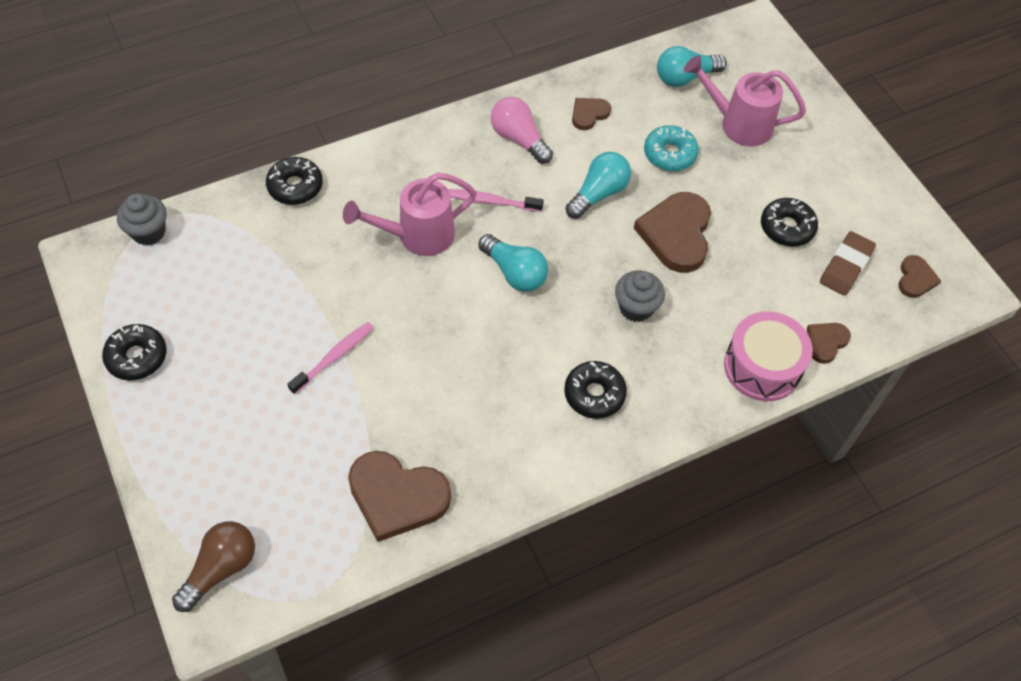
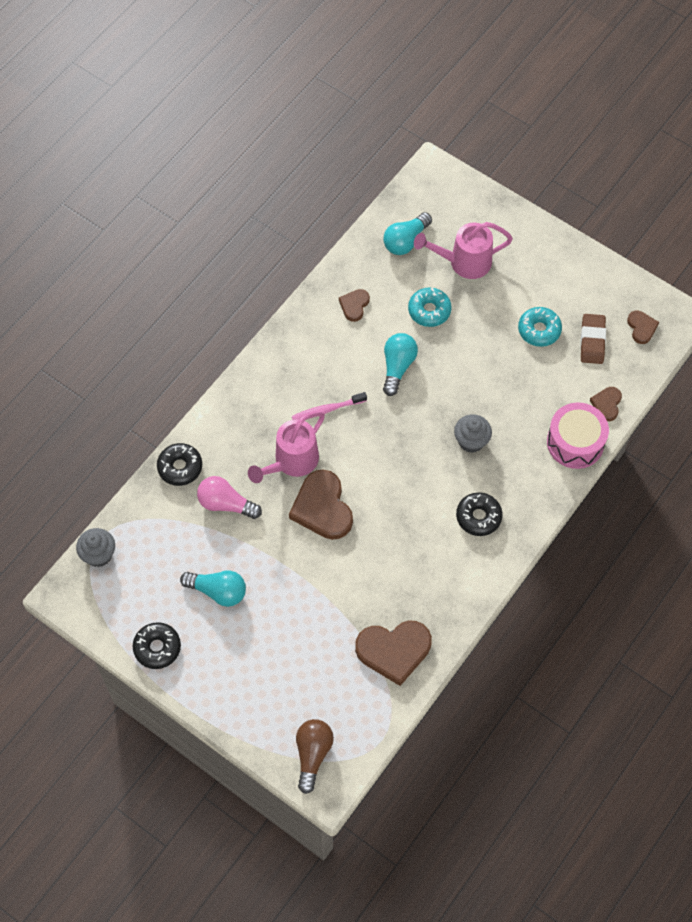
camera: 25 degrees left, 5 degrees up
pink toothbrush [287,322,374,395] -> none
turquoise light bulb [478,234,548,292] -> turquoise light bulb moved to [180,570,246,607]
pink light bulb [491,97,553,164] -> pink light bulb moved to [197,476,262,519]
brown heart [634,192,711,273] -> brown heart moved to [289,470,353,540]
black donut [761,198,818,247] -> turquoise donut [518,307,562,347]

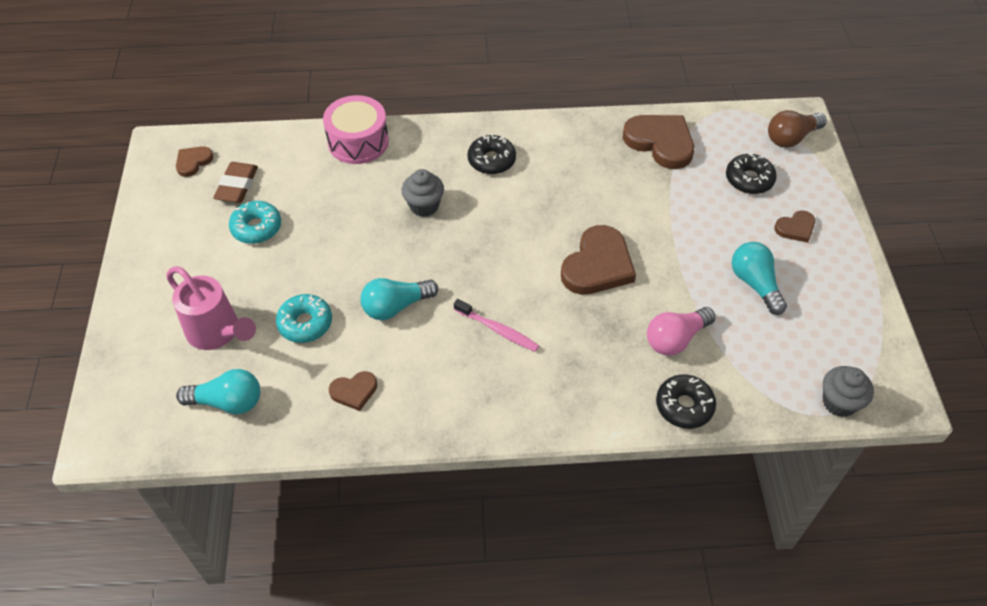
camera: 130 degrees left, 10 degrees down
black donut [133,622,181,669] -> black donut moved to [726,153,777,194]
pink light bulb [197,476,262,519] -> pink light bulb turned 75 degrees clockwise [647,307,716,356]
pink watering can [248,411,325,483] -> none
brown eraser [580,314,606,364] -> brown eraser turned 45 degrees counterclockwise [213,162,258,203]
brown heart [590,387,622,421] -> brown heart moved to [774,210,815,243]

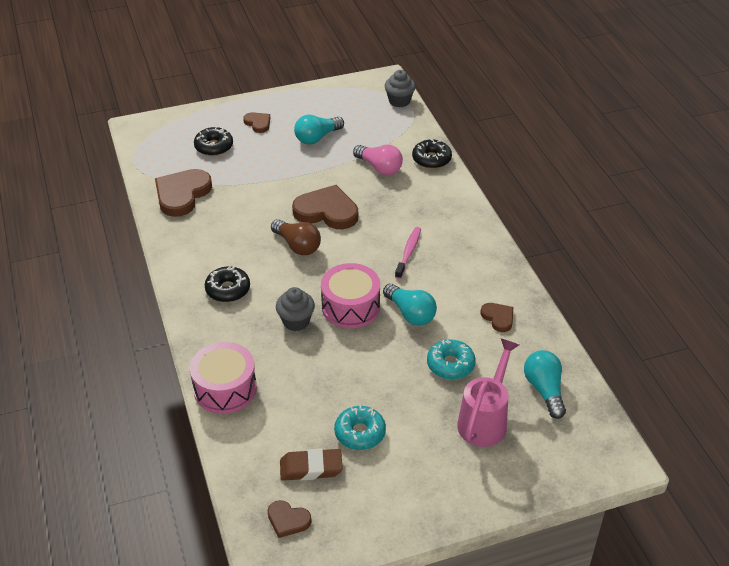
camera: 105 degrees left, 10 degrees down
brown light bulb [768,110,827,148] -> brown light bulb moved to [271,219,321,255]
none -> pink drum [321,263,380,328]

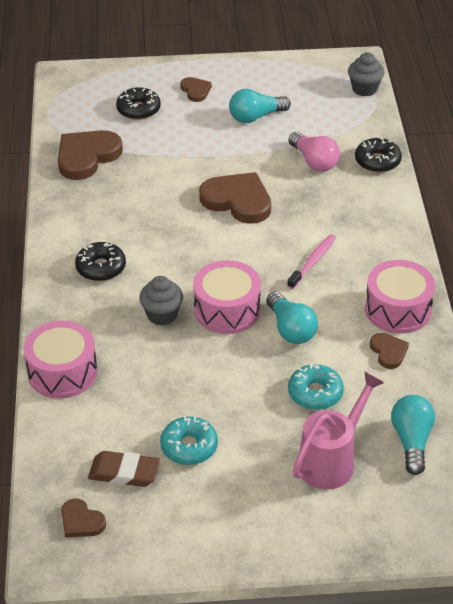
camera: 15 degrees right, 0 degrees up
brown light bulb [271,219,321,255] -> none
none -> pink drum [365,260,435,334]

